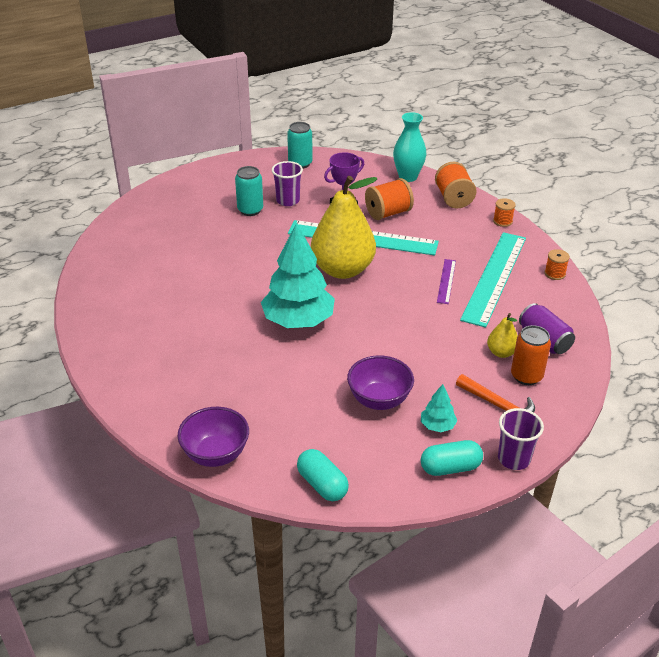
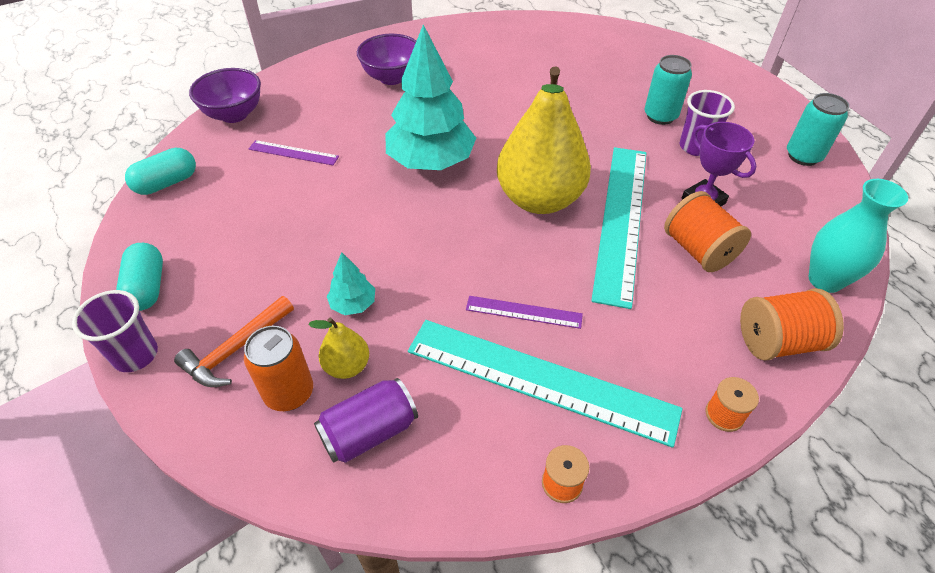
camera: 90 degrees right, 10 degrees up
purple bowl [347,355,414,410] -> purple bowl moved to [357,34,416,85]
turquoise tree [421,384,457,432] -> turquoise tree moved to [327,252,375,315]
none -> purple ruler [249,140,339,165]

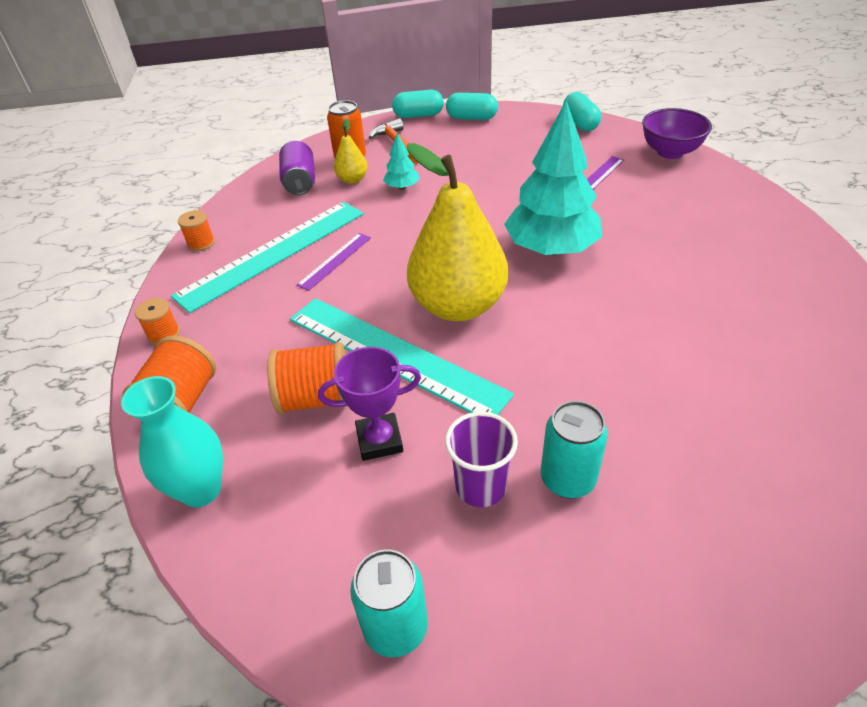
camera: 115 degrees right, 5 degrees down
purple cup [72,290,158,372] -> turquoise capsule [392,90,444,118]
purple bowl [357,34,416,85] -> none

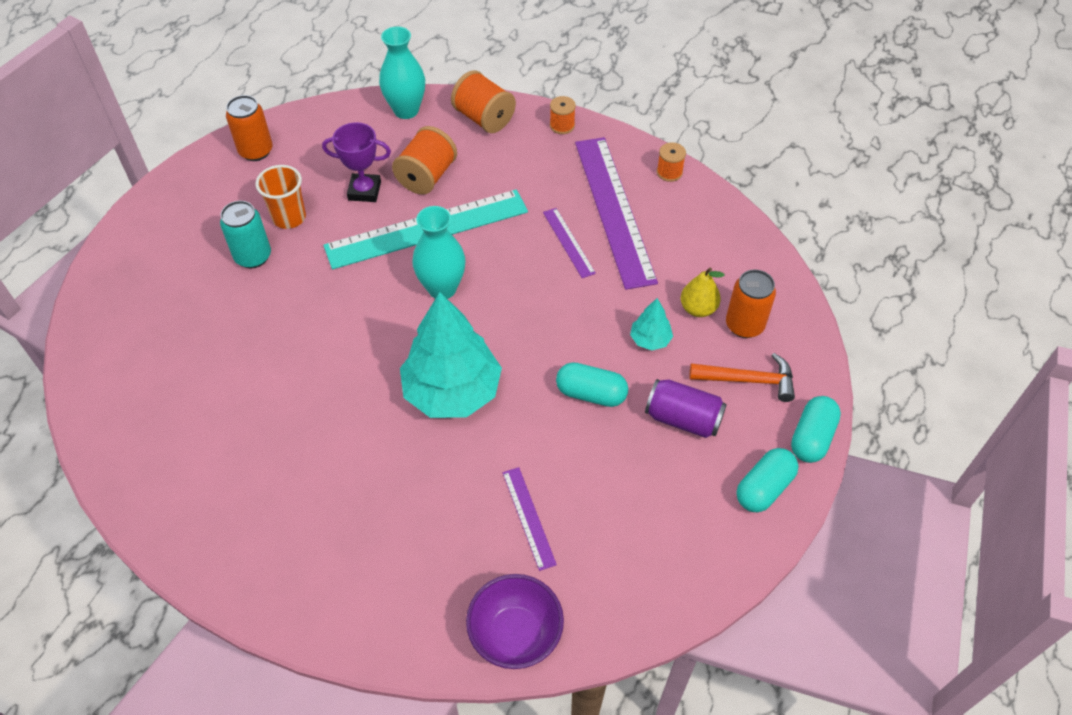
camera: 120 degrees right, 10 degrees up
turquoise ruler [171,201,364,313] -> purple ruler [575,137,658,290]
purple can [279,141,315,195] -> purple can moved to [645,379,727,438]
purple trophy [318,347,421,461] -> purple trophy turned 75 degrees clockwise [322,122,391,202]
turquoise can [350,550,428,657] -> orange can [226,95,273,161]
yellow pear [407,143,508,321] -> turquoise vase [412,206,466,299]
purple cup [445,412,518,507] -> orange cup [255,165,306,229]
turquoise capsule [563,92,601,131] -> turquoise capsule moved to [556,362,628,407]

